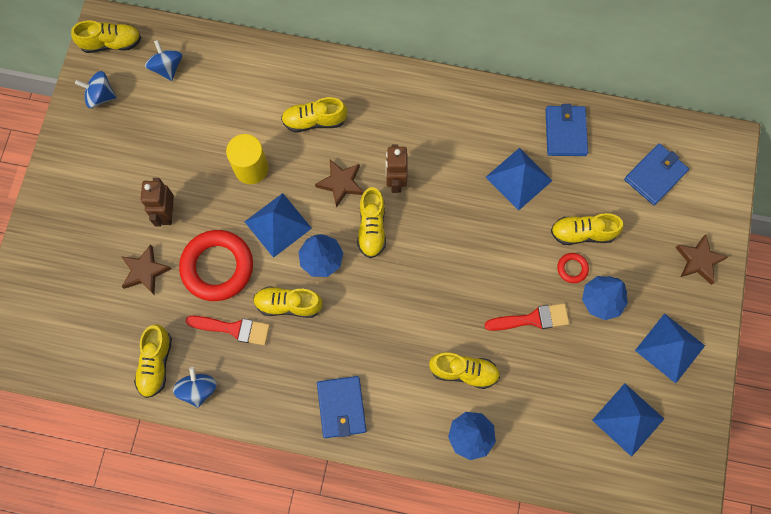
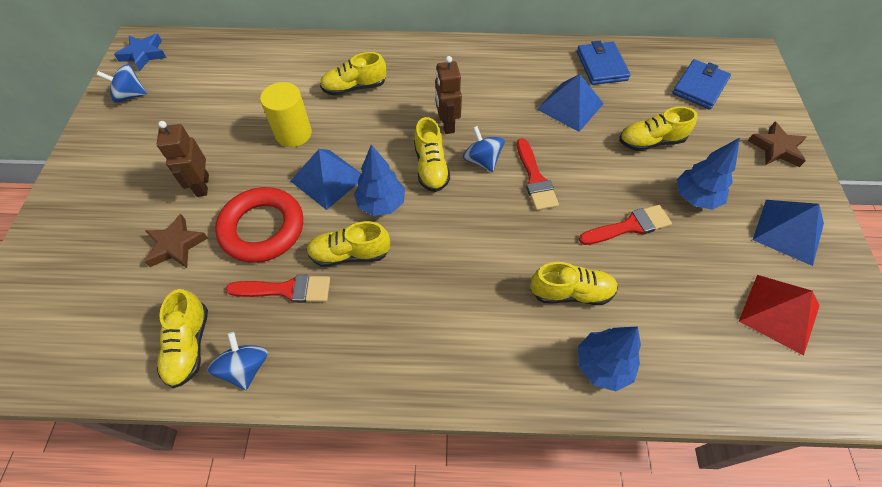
camera: 10 degrees left, 15 degrees down
yellow shoe [71,20,141,53] -> blue star [114,33,166,71]
blue spinning top [145,40,182,81] -> blue spinning top moved to [463,126,505,172]
brown star [315,160,364,208] -> none
blue wallet [317,376,366,438] -> none
red ring [557,253,589,283] -> none
blue pyramid [592,383,664,457] -> red pyramid [739,275,820,356]
none -> red brush [517,138,559,211]

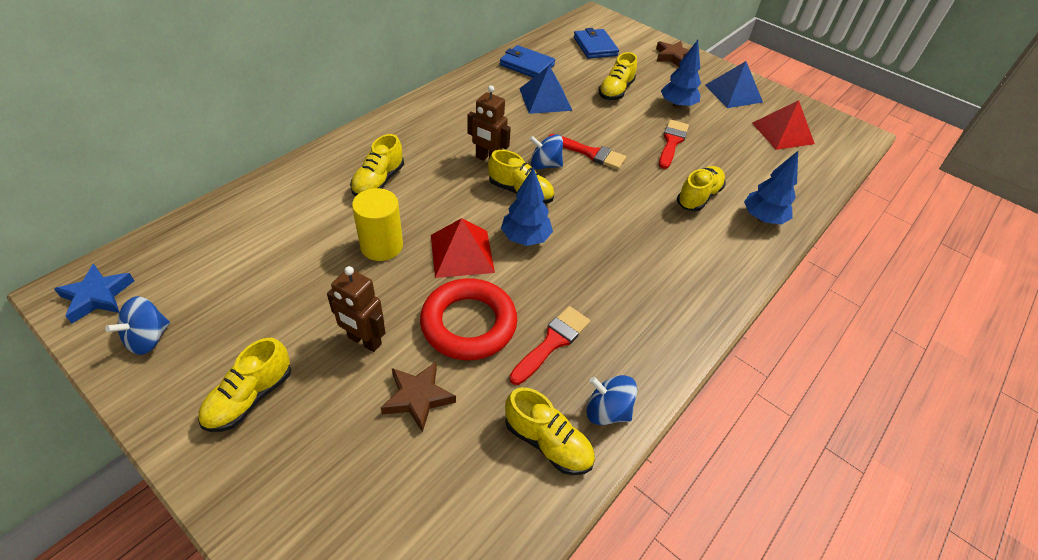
camera: 55 degrees left, 10 degrees down
blue pyramid [290,149,362,210] -> red pyramid [431,218,495,278]
yellow shoe [306,221,390,267] -> yellow shoe moved to [198,338,291,432]

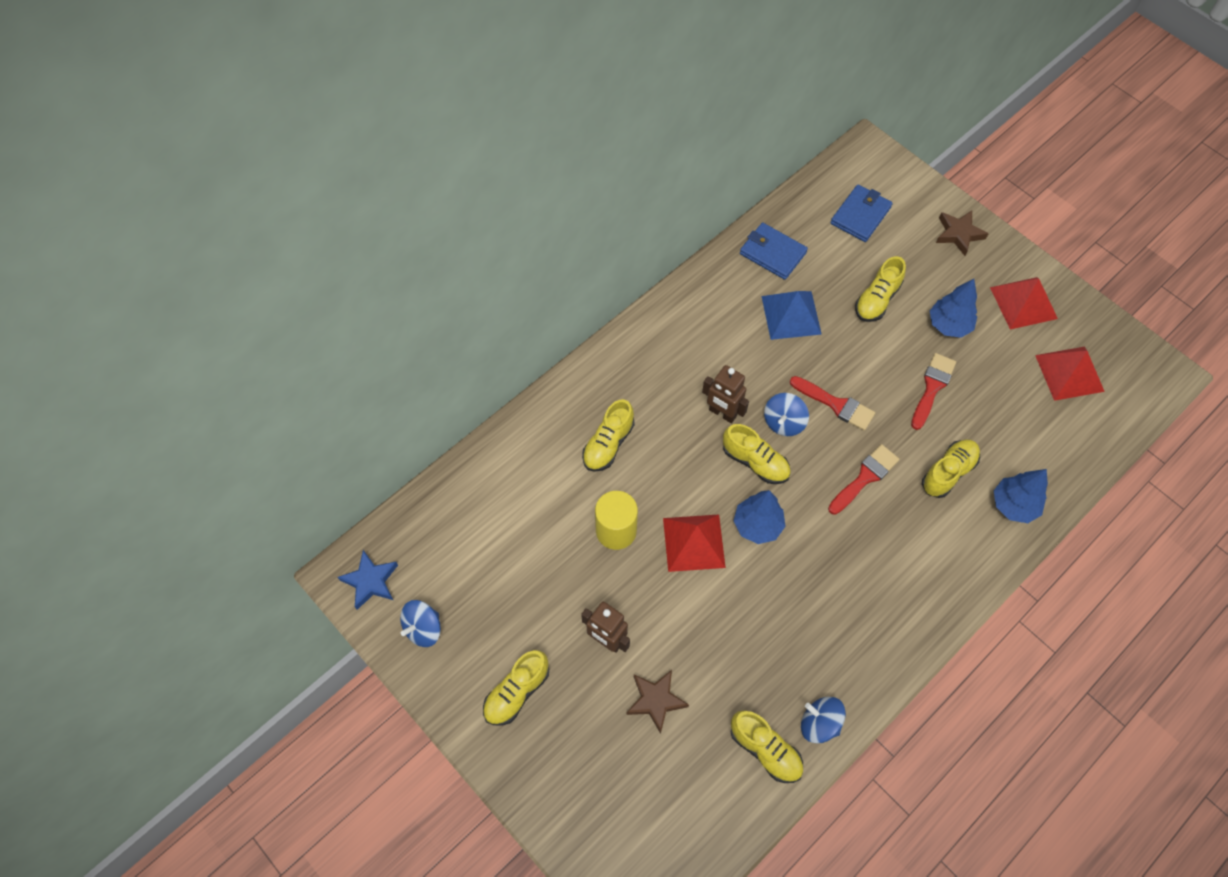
camera: 10 degrees right, 15 degrees up
red ring [420,278,517,360] -> none
red brush [509,306,590,385] -> red brush moved to [828,444,900,515]
blue spinning top [530,134,563,169] -> blue spinning top turned 75 degrees counterclockwise [764,393,809,436]
blue wallet [574,28,619,59] -> blue wallet turned 45 degrees clockwise [830,185,893,242]
blue pyramid [705,61,763,108] -> red pyramid [990,277,1058,329]

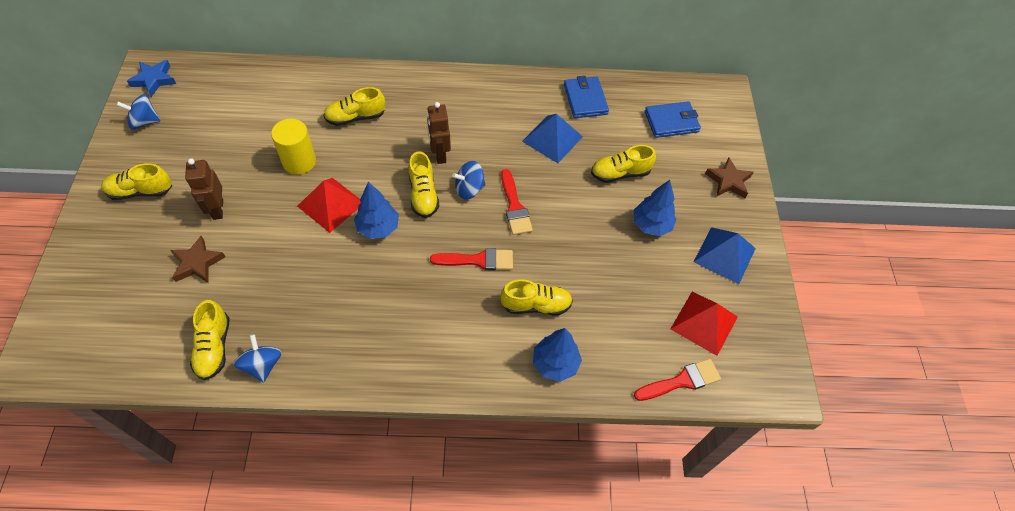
camera: 40 degrees right, 5 degrees down
red brush [911,353,956,430] -> red brush moved to [634,359,721,401]
red pyramid [990,277,1058,329] -> blue pyramid [694,227,756,284]

